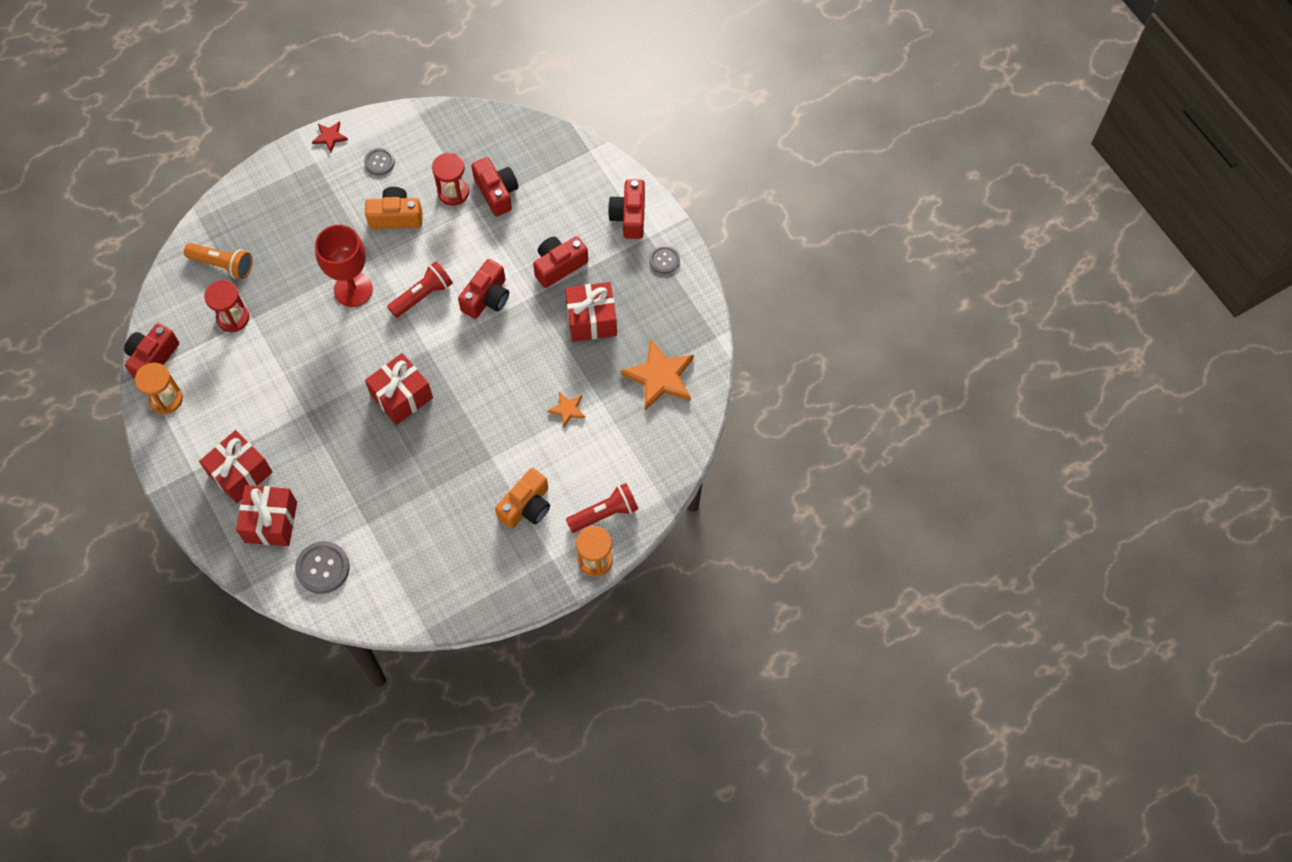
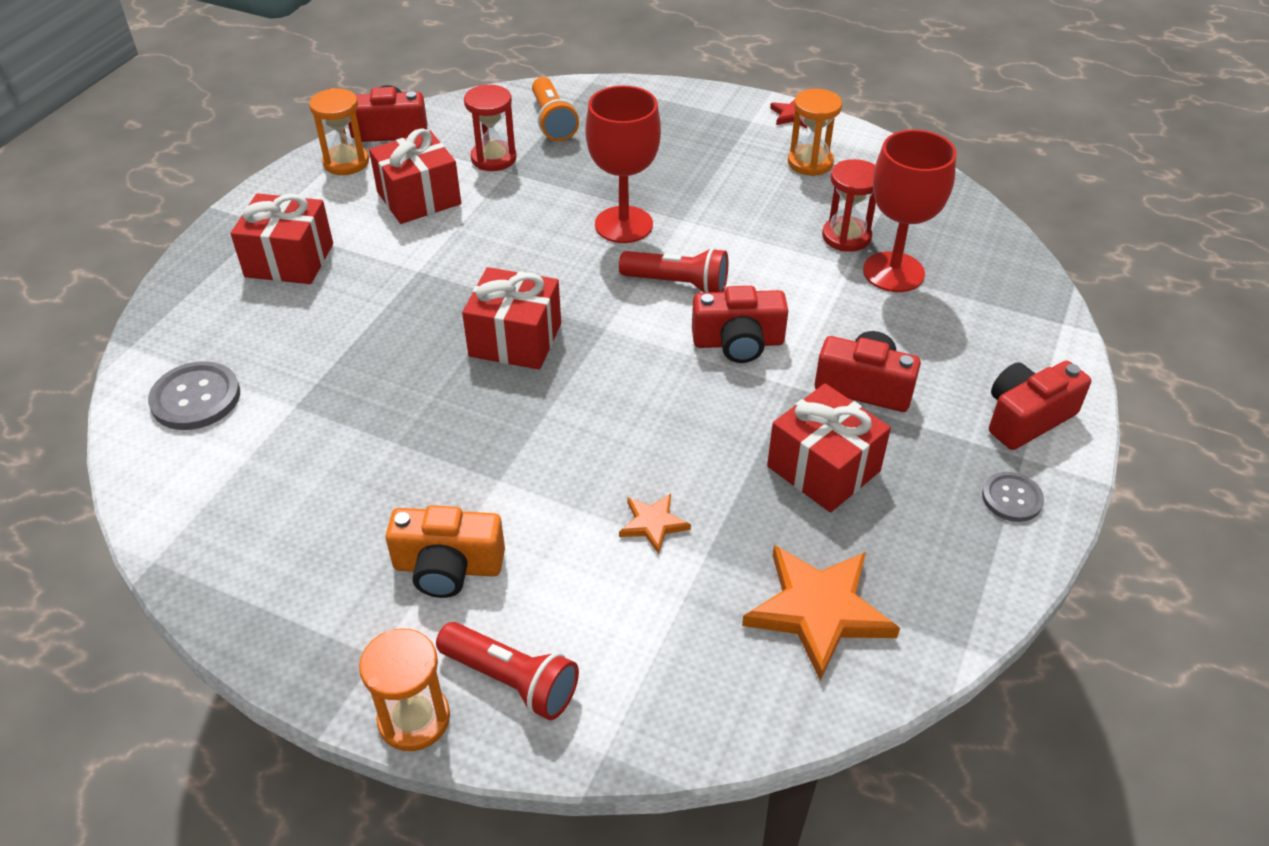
camera: 55 degrees right, 20 degrees down
red gift [236,485,297,546] -> red gift moved to [369,128,461,224]
grey button [364,148,395,175] -> orange hourglass [788,89,842,176]
orange camera [365,187,423,229] -> none
red camera [471,157,518,216] -> red goblet [863,130,956,292]

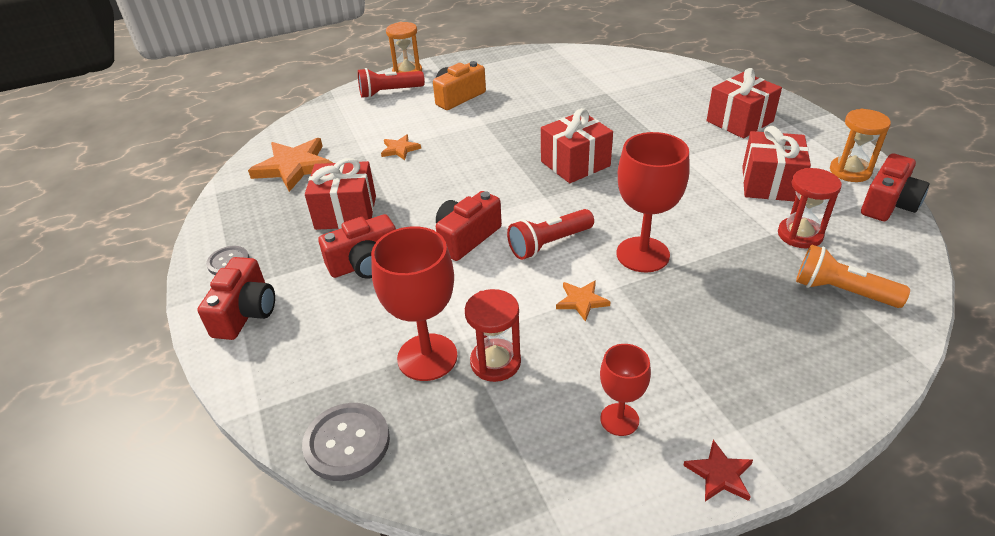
camera: 135 degrees right, 5 degrees down
grey button [148,361,240,430] -> grey button moved to [302,403,390,481]
orange hourglass [788,89,842,176] -> red goblet [600,344,651,436]
none -> orange star [556,280,610,322]

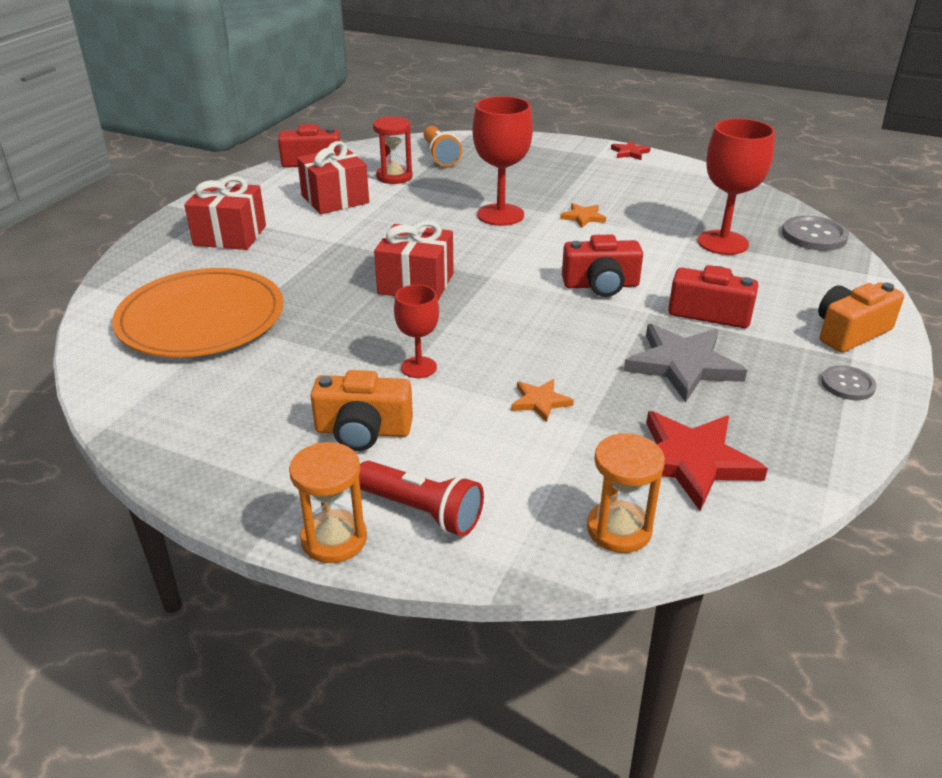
camera: 135 degrees left, 5 degrees down
red camera [197,257,275,340] -> orange camera [818,282,904,353]
orange star [248,138,333,192] -> red star [646,411,768,511]
red gift [305,158,376,230] -> grey star [624,324,747,403]
red hourglass [465,289,521,382] -> none
red flashlight [507,209,594,260] -> none
red goblet [600,344,651,436] -> red goblet moved to [394,285,439,378]
orange hourglass [830,109,891,182] -> orange hourglass moved to [587,433,665,553]
none -> orange plate [112,268,283,357]

